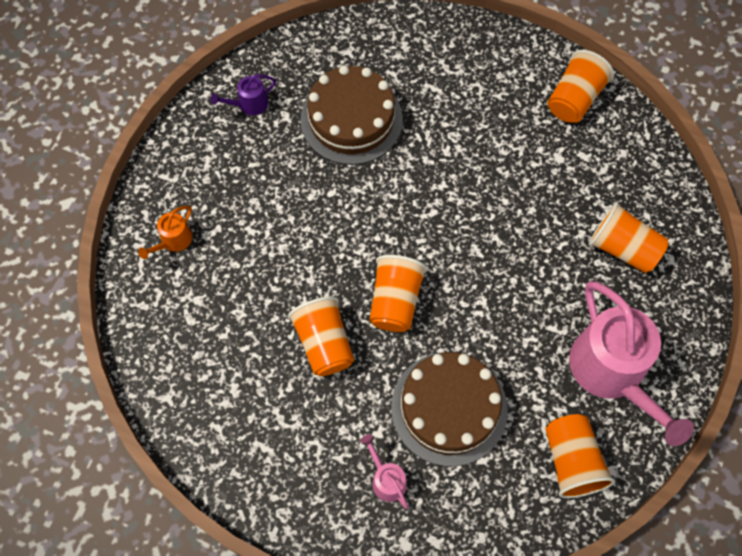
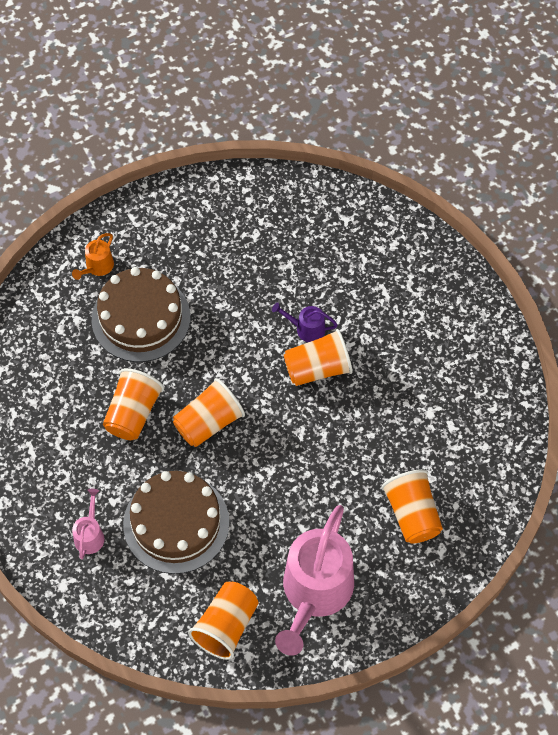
camera: 40 degrees right, 5 degrees down
orange watering can [138,206,192,259] -> orange watering can turned 45 degrees counterclockwise [72,233,114,280]
purple watering can [211,74,276,115] -> purple watering can moved to [272,302,338,342]
brown cake [300,65,403,165] -> brown cake moved to [92,267,190,362]
orange cup [548,50,614,123] -> orange cup moved to [284,329,352,386]

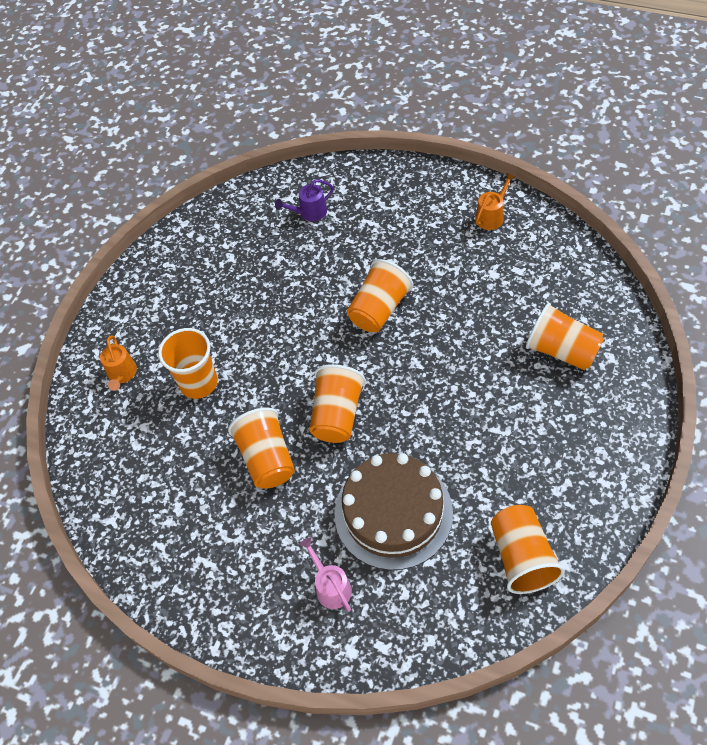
camera: 35 degrees left, 5 degrees down
brown cake [92,267,190,362] -> orange cup [158,328,218,399]
purple watering can [272,302,338,342] -> purple watering can moved to [275,179,334,221]
pink watering can [275,505,354,656] -> none
none -> orange watering can [475,172,515,230]

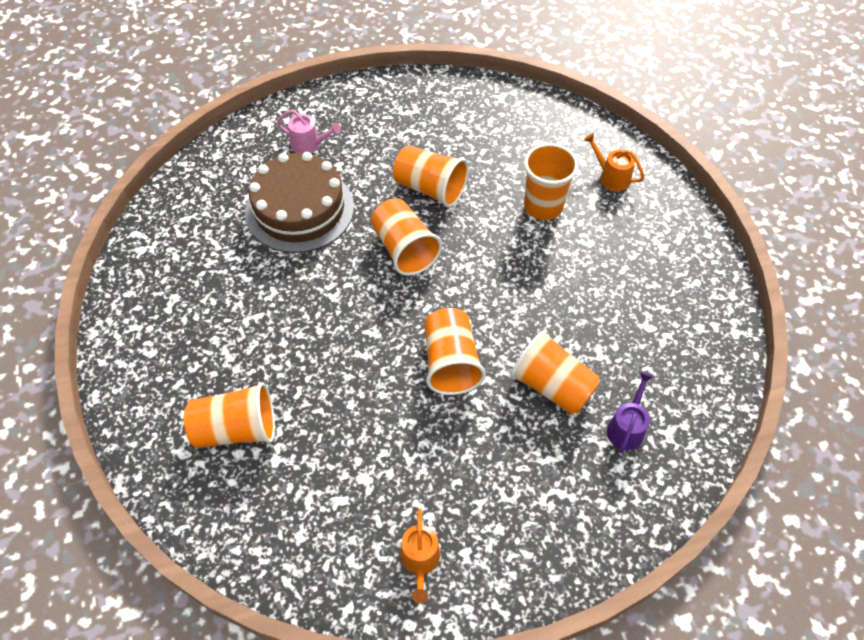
camera: 135 degrees right, 0 degrees up
orange cup [491,505,565,594] -> orange cup moved to [510,330,600,415]

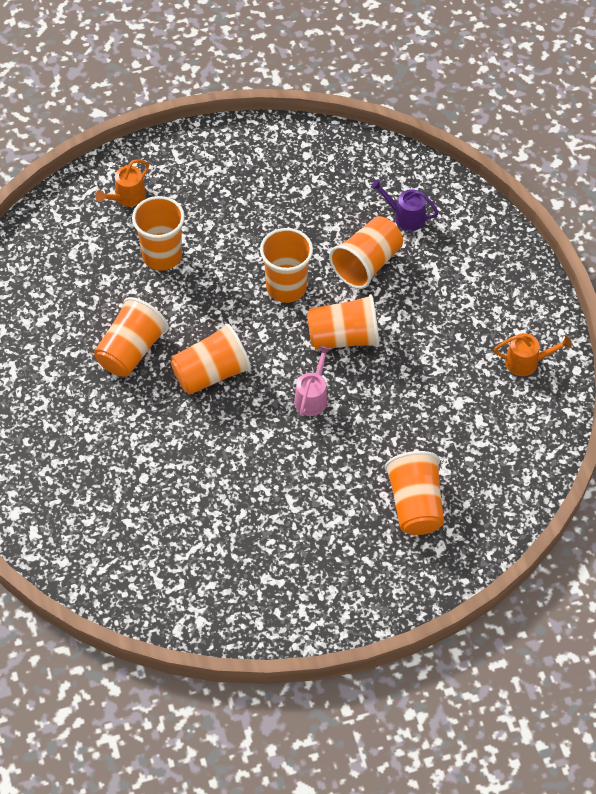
camera: 90 degrees left, 0 degrees up
brown cake [245,152,354,253] -> none
pink watering can [277,109,341,153] -> pink watering can moved to [294,346,331,416]
none -> orange cup [260,228,313,303]

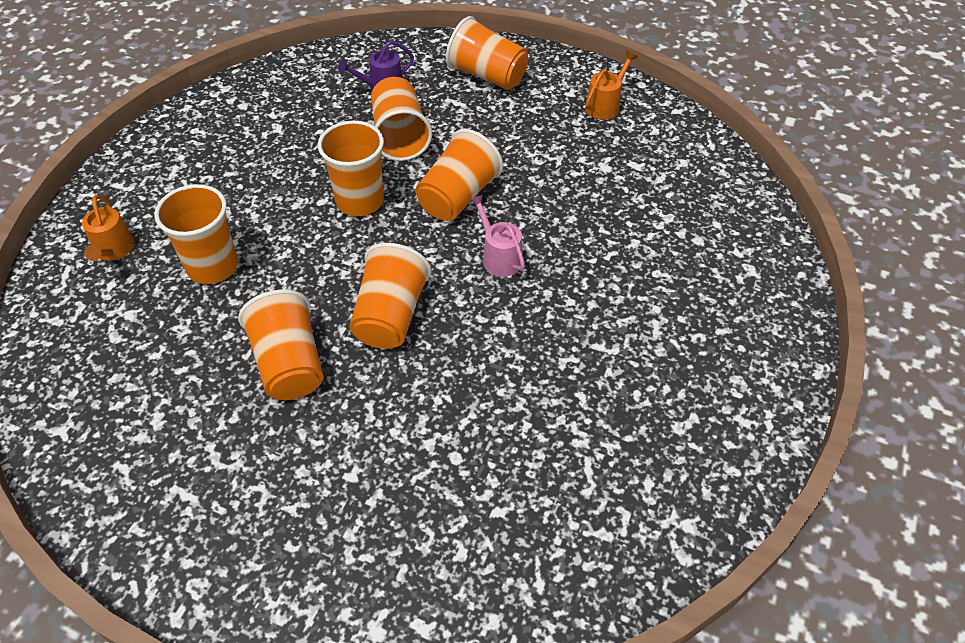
camera: 50 degrees left, 5 degrees down
orange cup [385,451,444,535] -> orange cup moved to [446,16,528,90]

